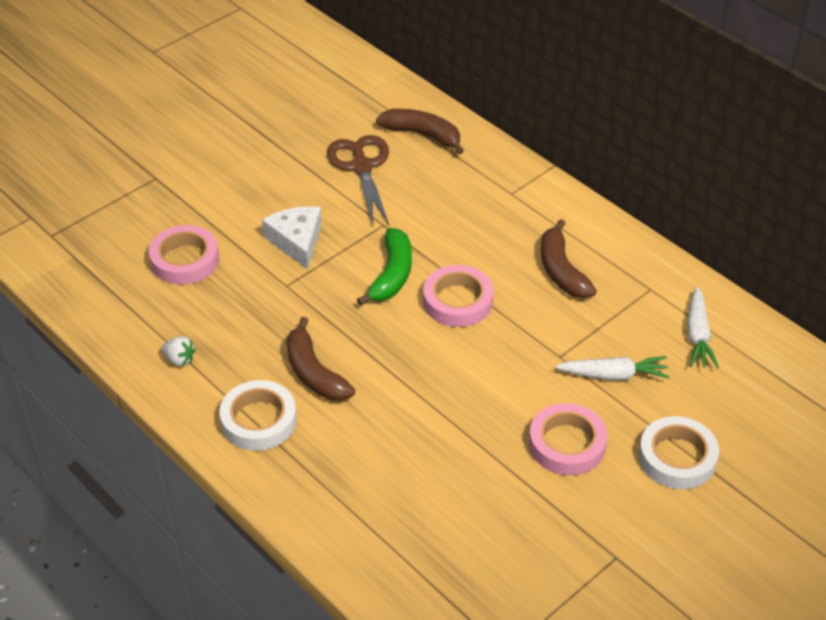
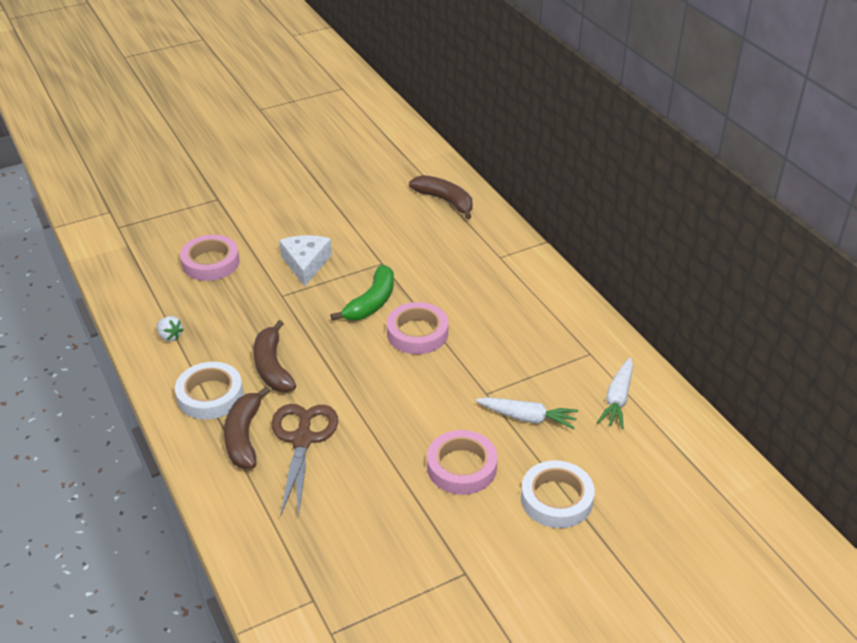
camera: 15 degrees right, 5 degrees down
brown scissors [327,135,390,227] -> brown scissors moved to [272,404,338,518]
brown banana [541,219,597,298] -> brown banana moved to [224,386,270,469]

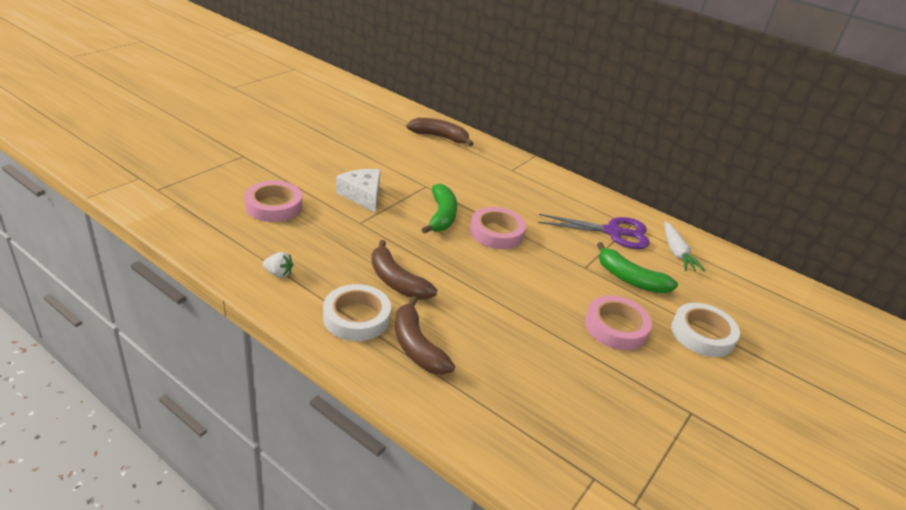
camera: 30 degrees left, 5 degrees down
brown scissors [272,404,338,518] -> none
white carrot [476,397,578,429] -> green banana [597,242,678,293]
none -> purple scissors [538,214,650,249]

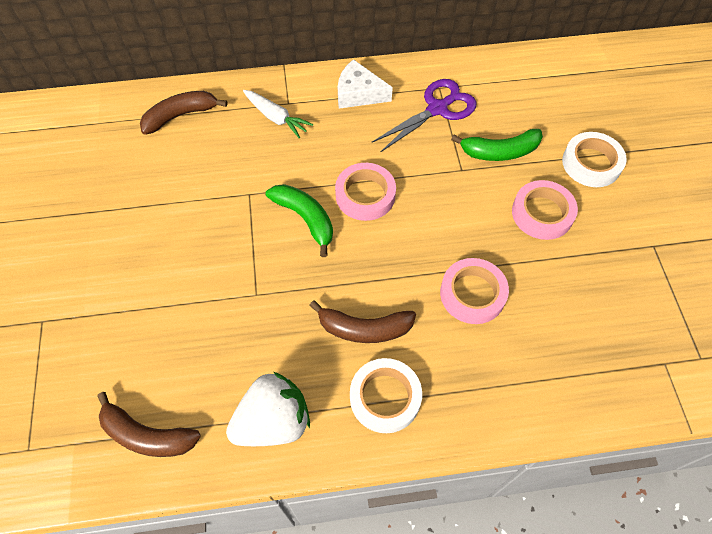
camera: 40 degrees left, 25 degrees up
pink tape [244,181,302,222] -> pink tape moved to [440,258,509,324]
white strawberry [263,252,293,278] -> white strawberry [226,372,310,446], size x2.33
white cheese [336,169,381,213] -> white cheese moved to [338,59,393,109]
brown banana [395,296,455,375] -> brown banana moved to [97,392,201,457]
white carrot [664,222,706,272] -> white carrot moved to [243,90,313,138]

